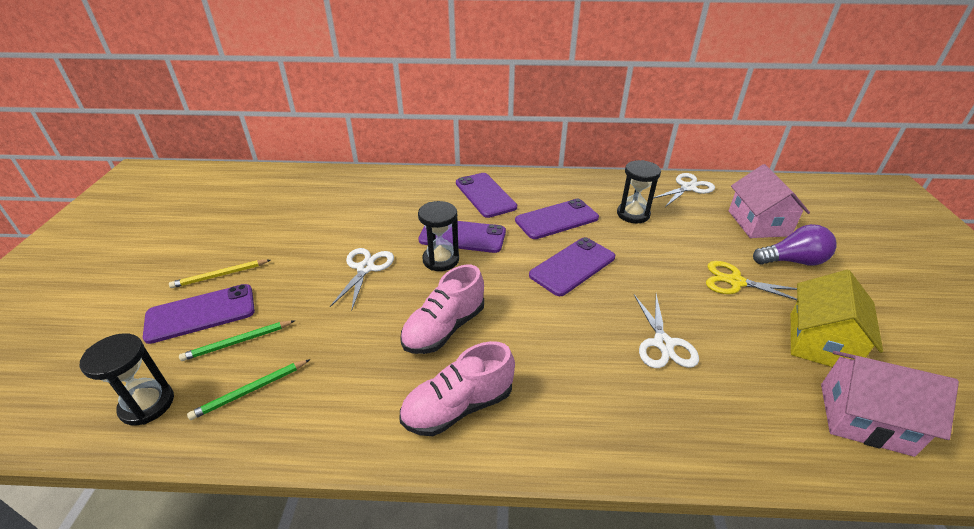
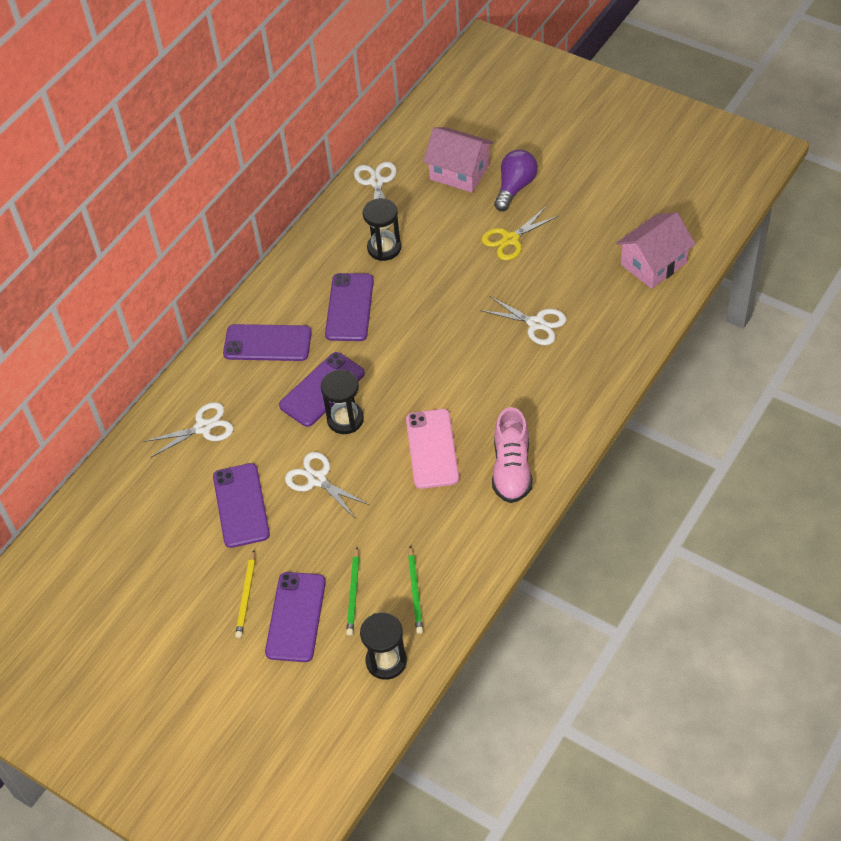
camera: 55 degrees left, 15 degrees up
pink shoe [400,265,484,354] -> pink phone [406,409,459,489]
purple phone [529,237,615,296] -> purple phone moved to [213,463,270,548]
yellow house [791,270,883,367] -> none
none -> white scissors [143,402,234,458]

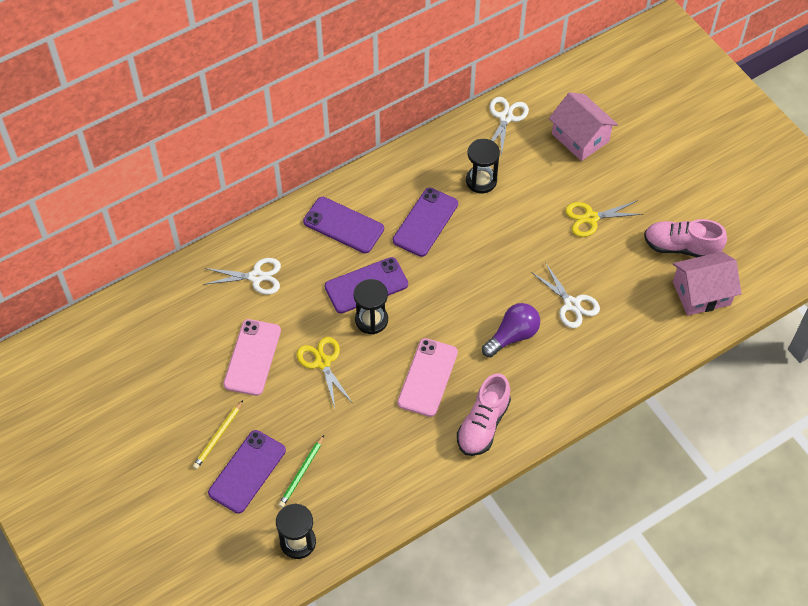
camera: 20 degrees right, 5 degrees up
purple phone [213,463,270,548] -> pink phone [223,319,281,396]
white scissors [285,452,370,518] -> yellow scissors [297,337,352,408]
green pencil [408,546,423,634] -> none
purple light bulb [494,149,538,211] -> purple light bulb moved to [482,303,540,357]
none -> pink shoe [644,219,727,257]

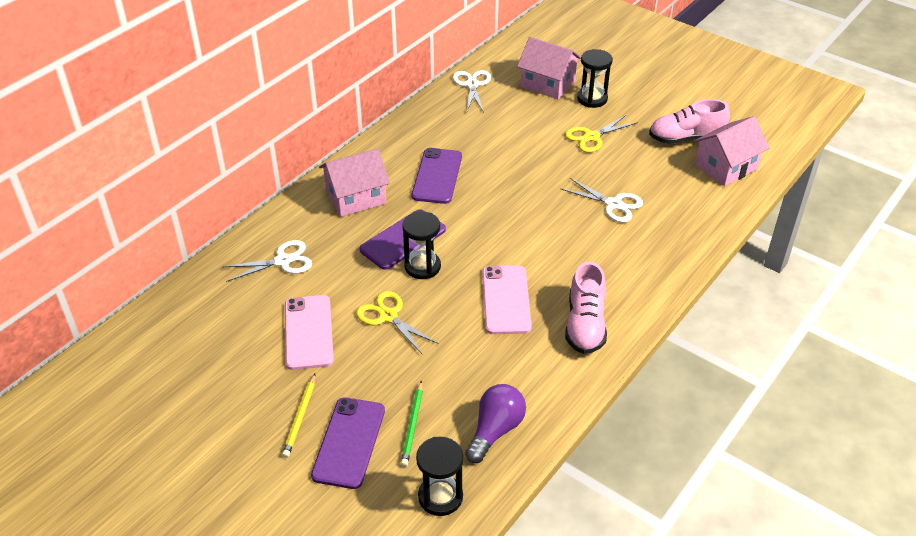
camera: 20 degrees left, 15 degrees down
purple phone [303,197,384,253] -> pink house [319,148,390,217]
black hourglass [466,139,500,193] -> black hourglass moved to [577,49,613,108]
purple light bulb [482,303,540,357] -> purple light bulb moved to [465,384,526,463]

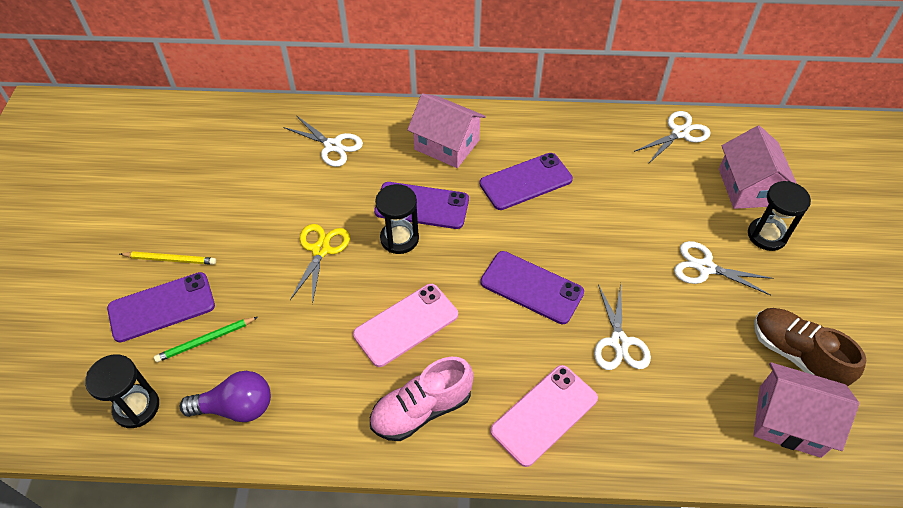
camera: 55 degrees right, 10 degrees up
yellow pencil [282,374,315,458] -> yellow pencil turned 150 degrees counterclockwise [120,252,216,265]
pink phone [285,295,334,370] -> pink phone moved to [490,365,598,467]
yellow scissors [565,115,638,153] -> white scissors [674,241,774,296]
pink shoe [649,99,730,144] -> brown shoe [754,308,866,386]
none -> purple phone [480,251,584,324]

